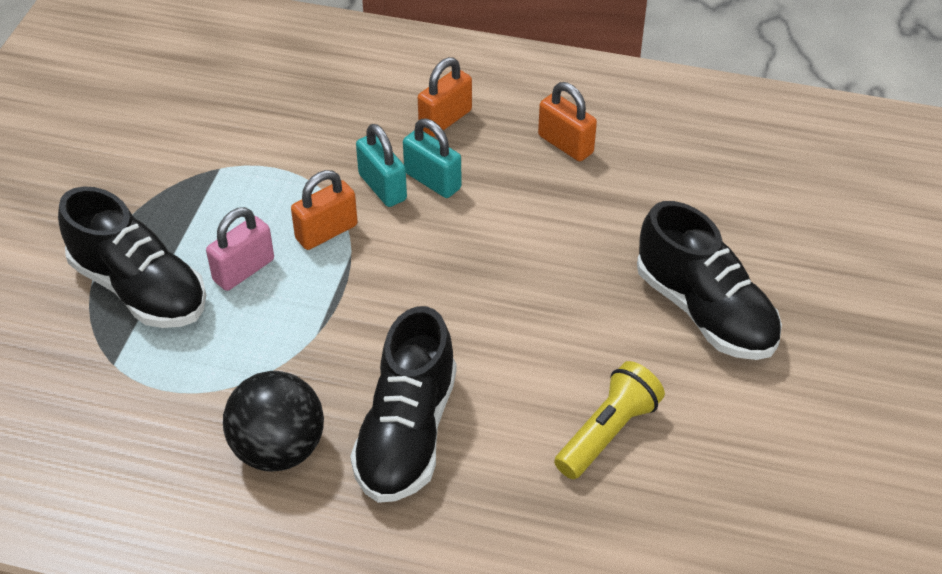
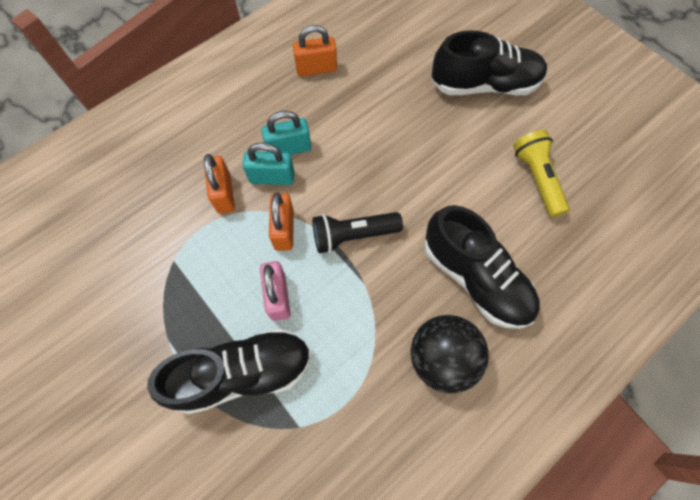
camera: 55 degrees left, 20 degrees up
orange padlock [418,57,472,136] -> orange padlock moved to [204,154,235,214]
none -> black flashlight [312,212,403,253]

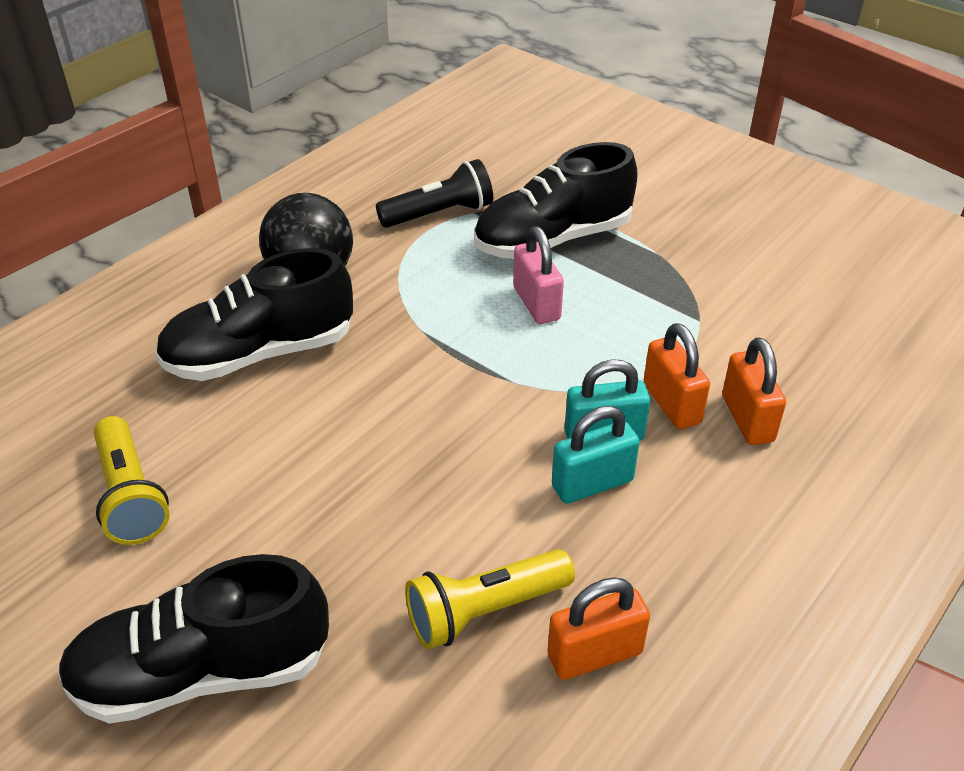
camera: 170 degrees right, 25 degrees down
orange padlock [269,192,294,251] -> orange padlock moved to [722,337,786,445]
black flashlight [312,212,403,253] -> black flashlight moved to [376,159,493,228]
black shoe [424,205,540,329] -> black shoe turned 60 degrees counterclockwise [155,248,353,381]
none -> yellow flashlight [405,549,575,649]

